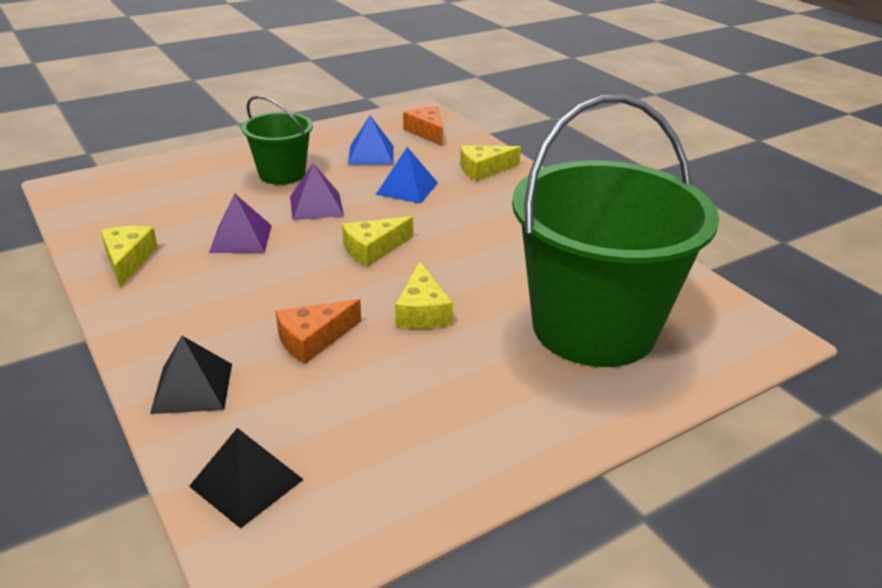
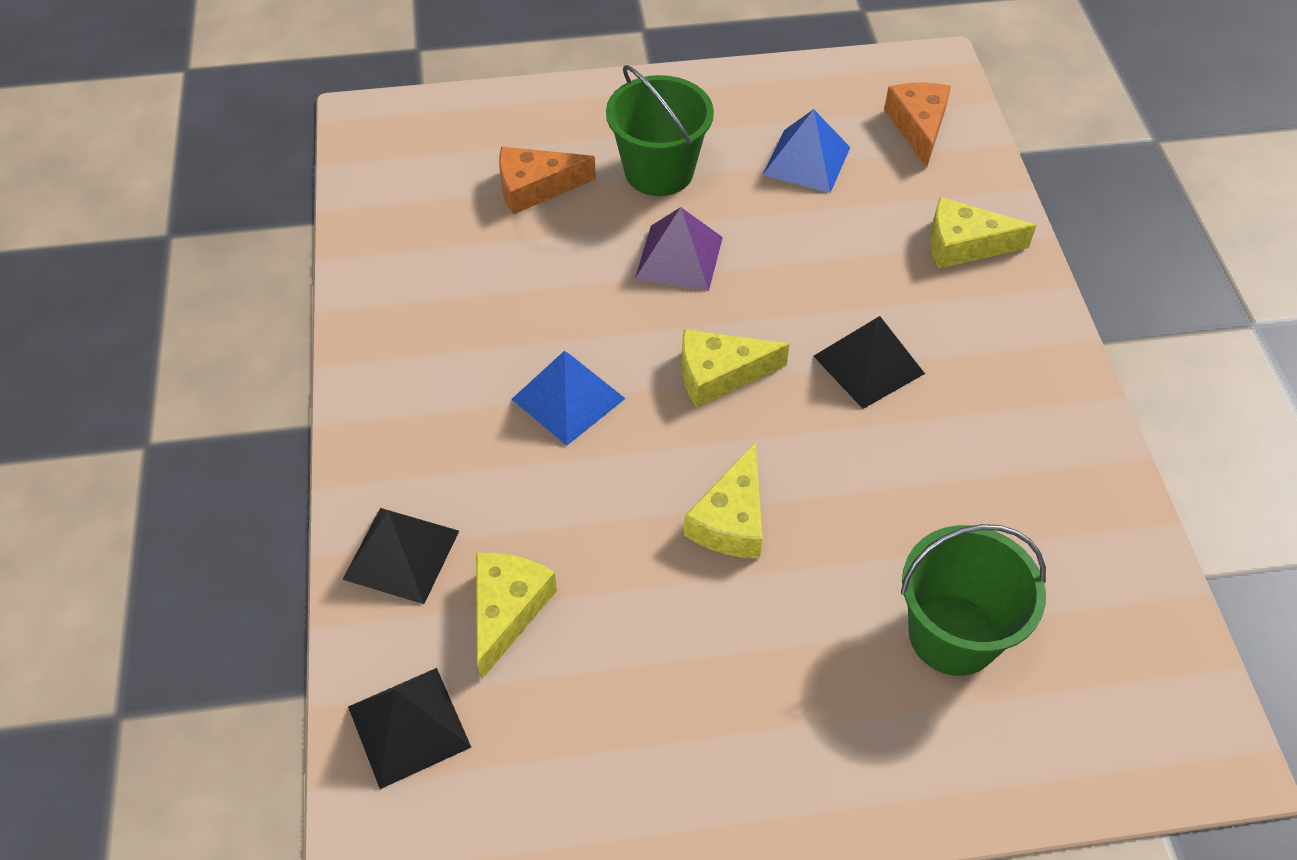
camera: 25 degrees right, 20 degrees up
yellow cheese [100,226,158,287] -> yellow cheese moved to [476,553,557,680]
purple pyramid [209,194,272,253] -> none
orange cheese [276,299,361,364] -> orange cheese moved to [499,147,596,215]
blue pyramid [376,147,438,204] -> blue pyramid moved to [512,351,626,446]
green bucket [512,95,719,367] -> green bucket [901,524,1046,676], size x0.49
none -> black pyramid [814,316,925,409]

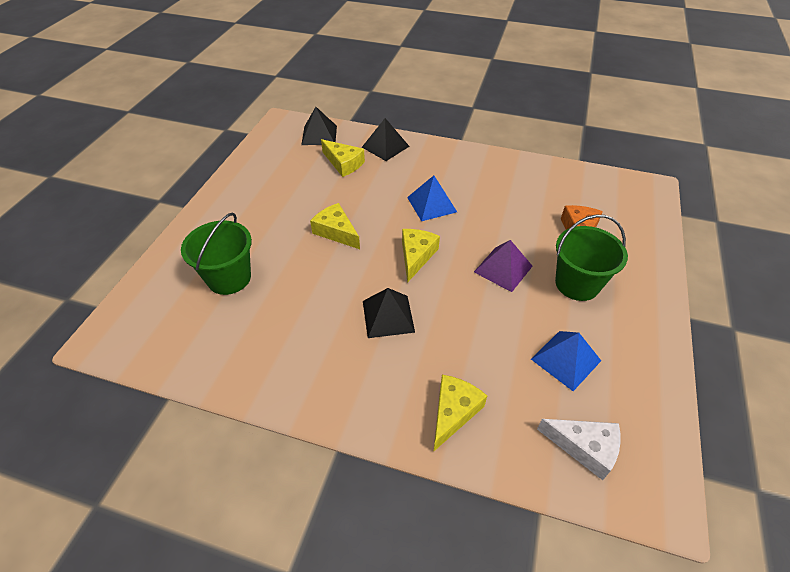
camera: 115 degrees right, 5 degrees down
orange cheese [884,83,951,168] -> white cheese [537,419,620,480]

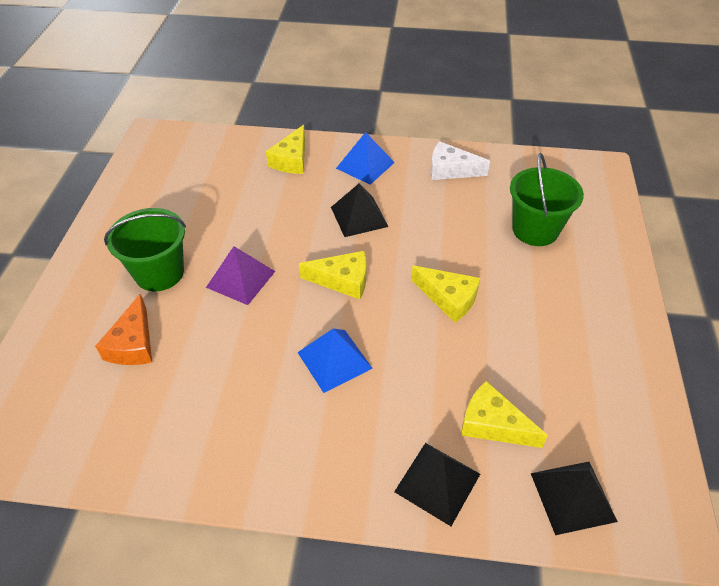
camera: 170 degrees right, 0 degrees up
yellow cheese [402,229,440,283] -> yellow cheese turned 90 degrees counterclockwise [299,251,366,299]
blue pyramid [531,331,601,391] -> blue pyramid moved to [336,132,395,185]
white cheese [537,419,620,480] -> white cheese moved to [431,141,490,180]

